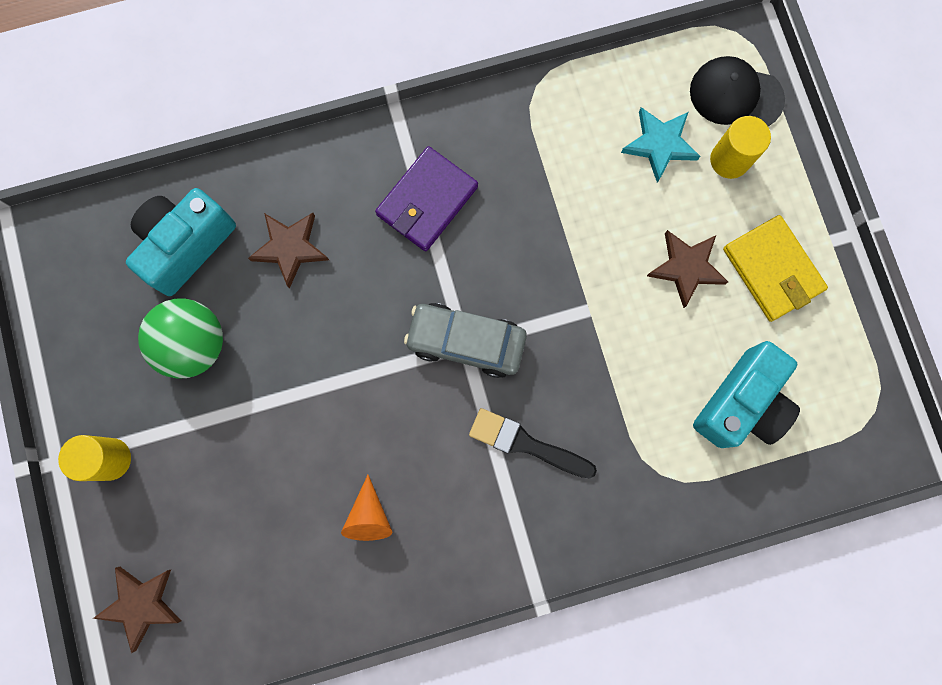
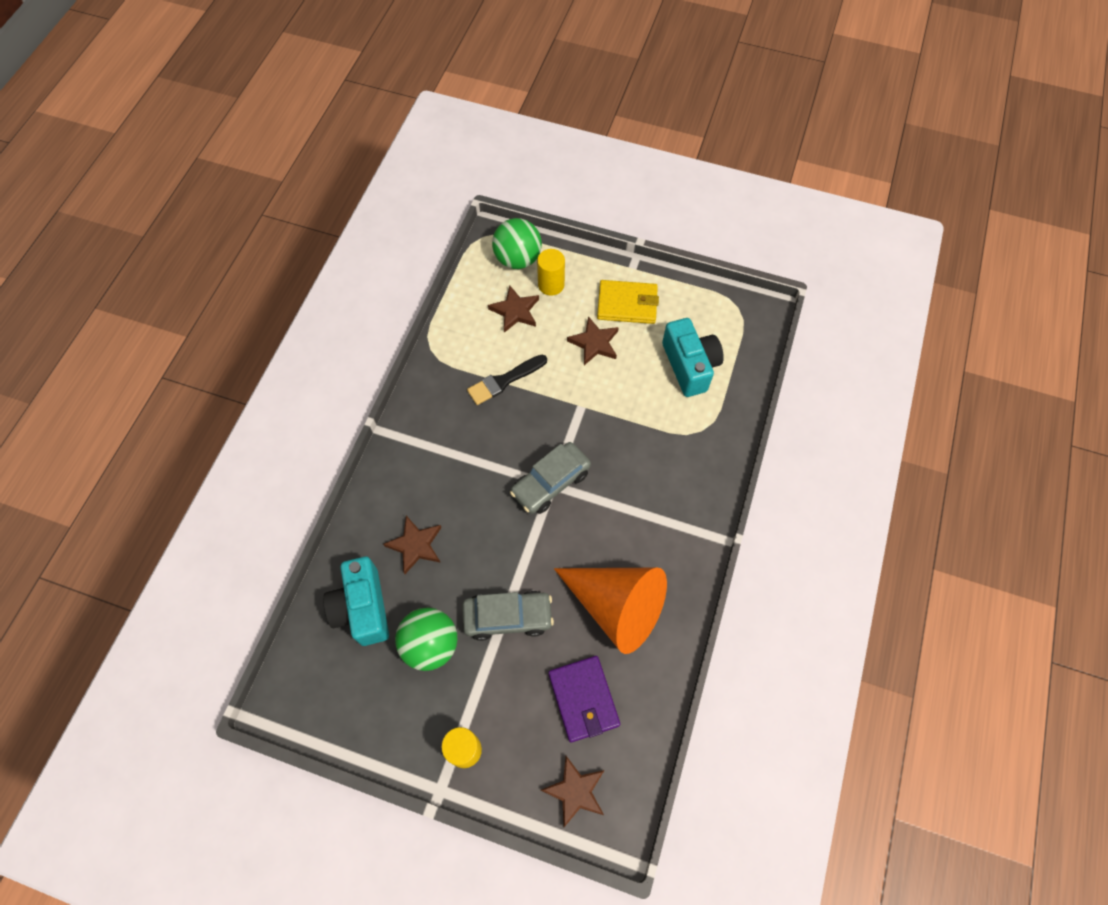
camera: 55 degrees left, 15 degrees down
orange cone [341,475,393,541] -> orange cone [554,568,667,654], size x2.39
purple wallet [375,146,478,251] -> purple wallet moved to [548,656,620,743]
black brush [469,408,597,479] -> black brush moved to [467,355,547,405]
turquoise star [621,107,700,183] -> brown star [488,285,539,333]
black cap [690,56,785,126] -> green ball [492,218,542,269]
none -> grey car [462,591,554,641]

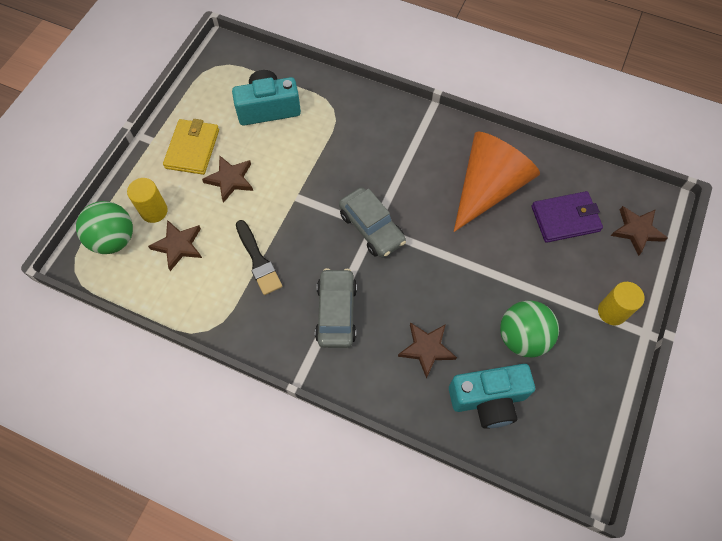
camera: 85 degrees left, 0 degrees up
grey car [462,591,554,641] -> grey car moved to [315,268,357,348]

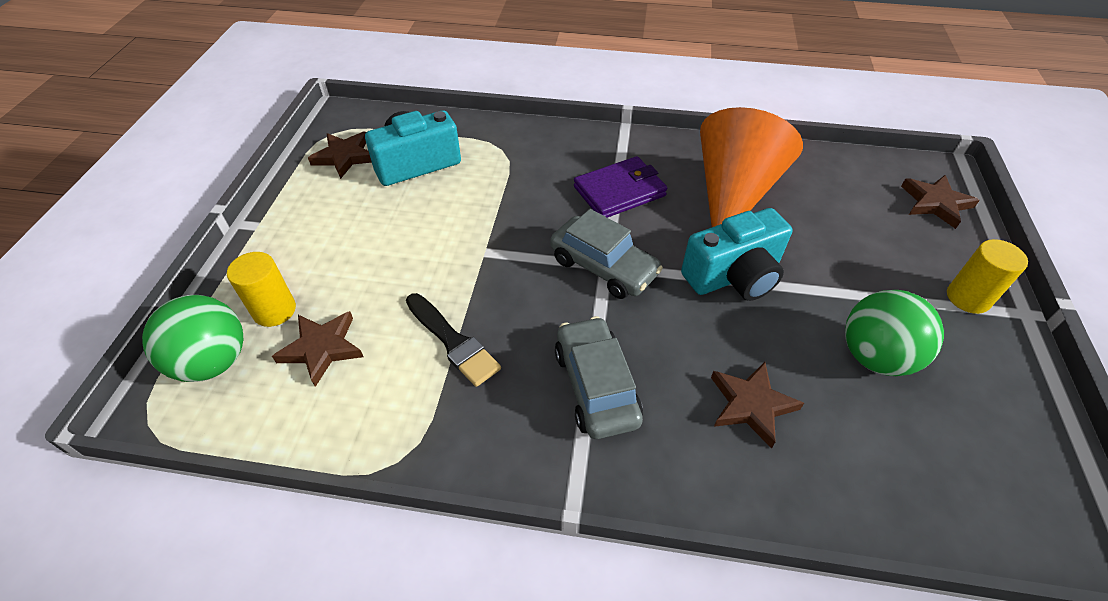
camera: 15 degrees left, 15 degrees down
yellow wallet [163,119,219,175] -> none
brown star [202,156,253,203] -> brown star moved to [308,132,372,179]
turquoise camera [449,364,535,429] -> turquoise camera moved to [681,208,792,301]
purple wallet [532,191,603,243] -> purple wallet moved to [574,156,667,218]

